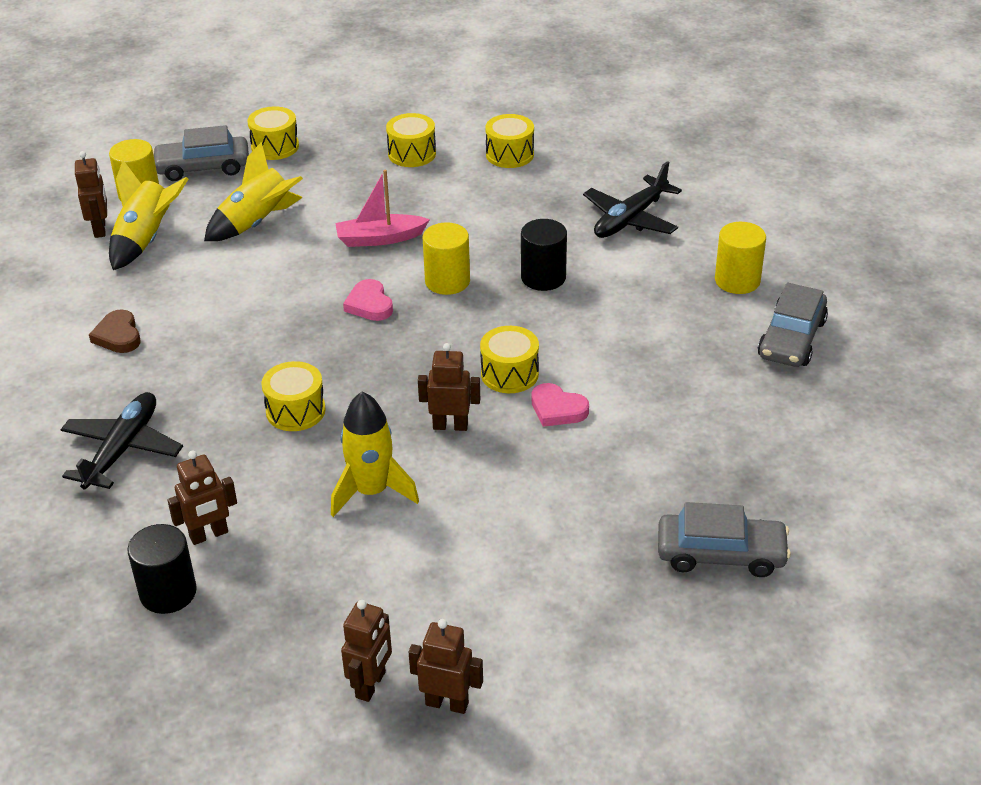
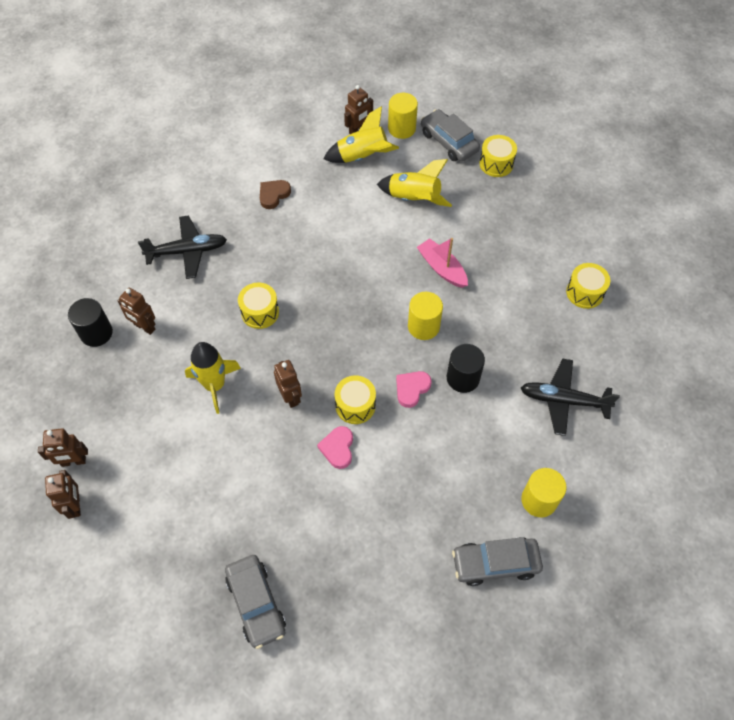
camera: 60 degrees right, 20 degrees up
pink heart [343,279,393,321] -> pink heart moved to [396,371,431,408]
yellow drum [386,113,436,167] -> none

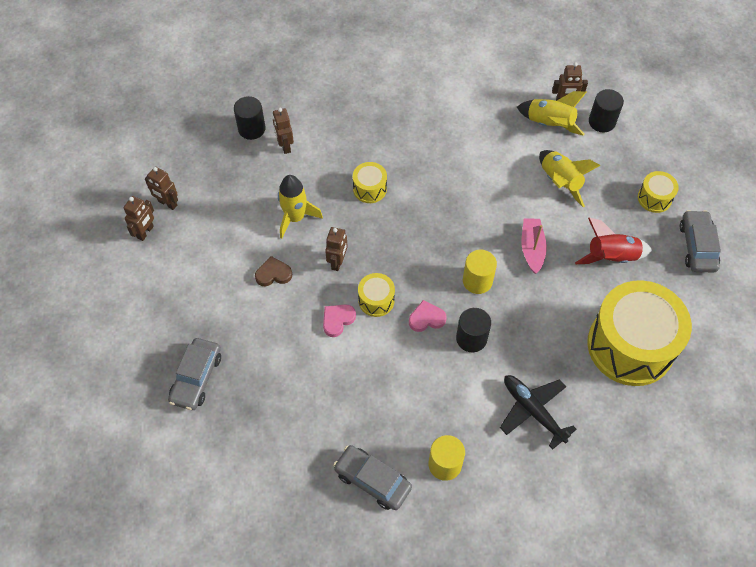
camera: 40 degrees right, 0 degrees up
black plane [138,215,227,279] -> none
brown heart [260,180,291,209] -> brown heart moved to [255,256,292,286]
yellow cylinder [388,93,418,139] -> black cylinder [589,89,624,132]
grey car [421,109,480,161] -> grey car moved to [680,210,721,272]
yellow drum [566,263,610,309] -> yellow drum [587,280,692,386], size x2.32
none -> red rocket [575,218,652,264]

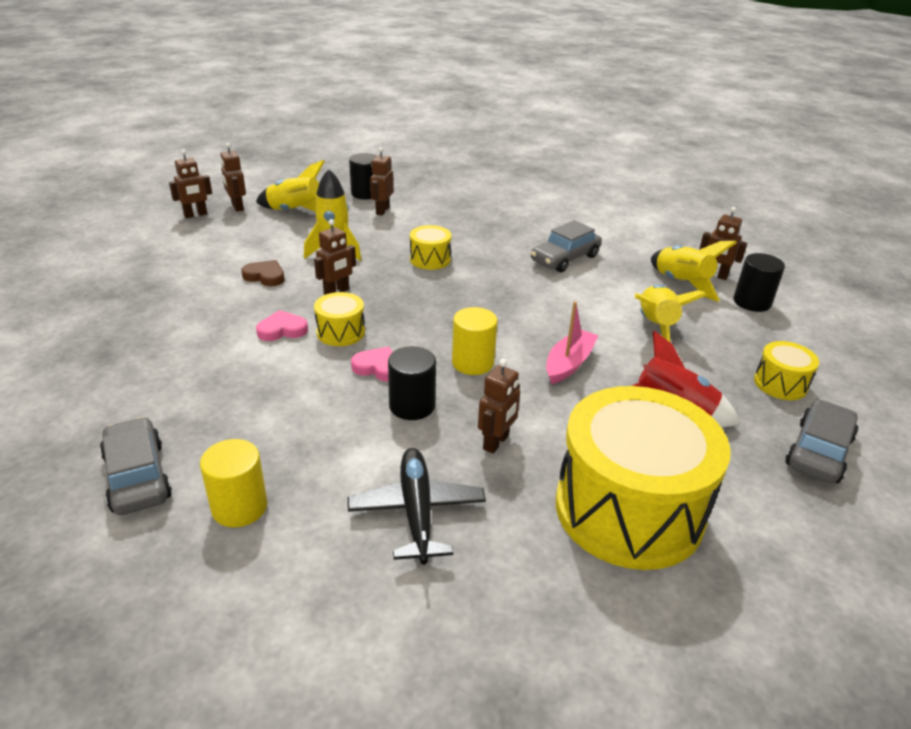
camera: 30 degrees right, 25 degrees down
grey car [168,338,221,410] -> grey car moved to [531,220,602,272]
none -> yellow rocket [256,160,325,212]
none -> brown robot [478,359,520,454]

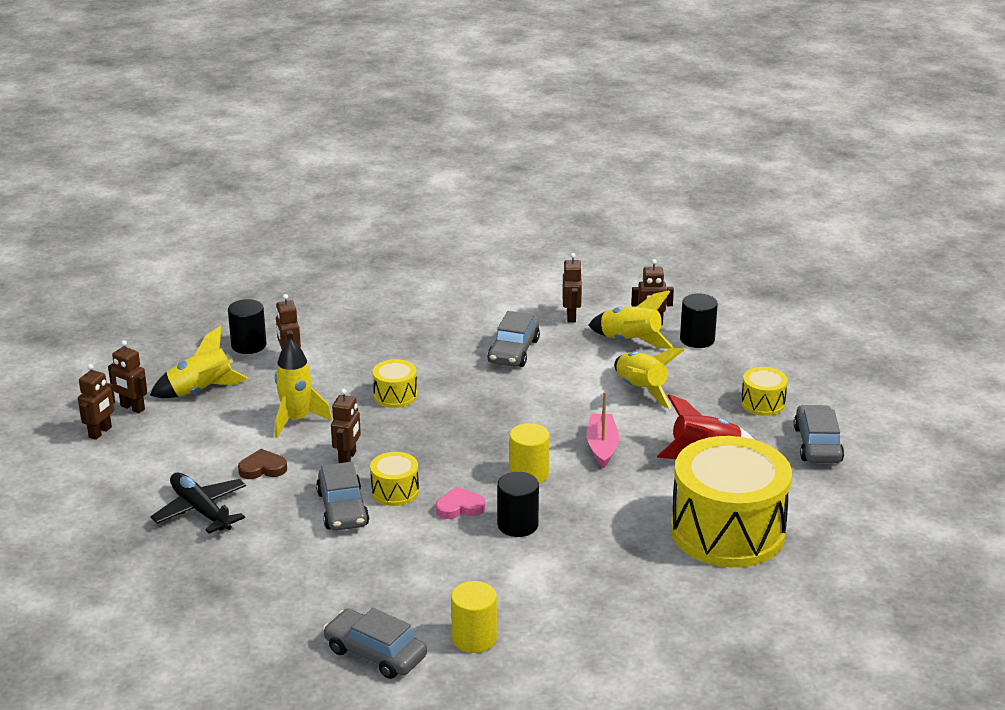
camera: 30 degrees left, 5 degrees down
pink heart [256,310,308,341] -> grey car [316,462,369,531]
black plane [348,448,486,565] -> black plane moved to [150,473,246,534]
brown robot [478,359,520,454] -> brown robot moved to [562,253,582,322]

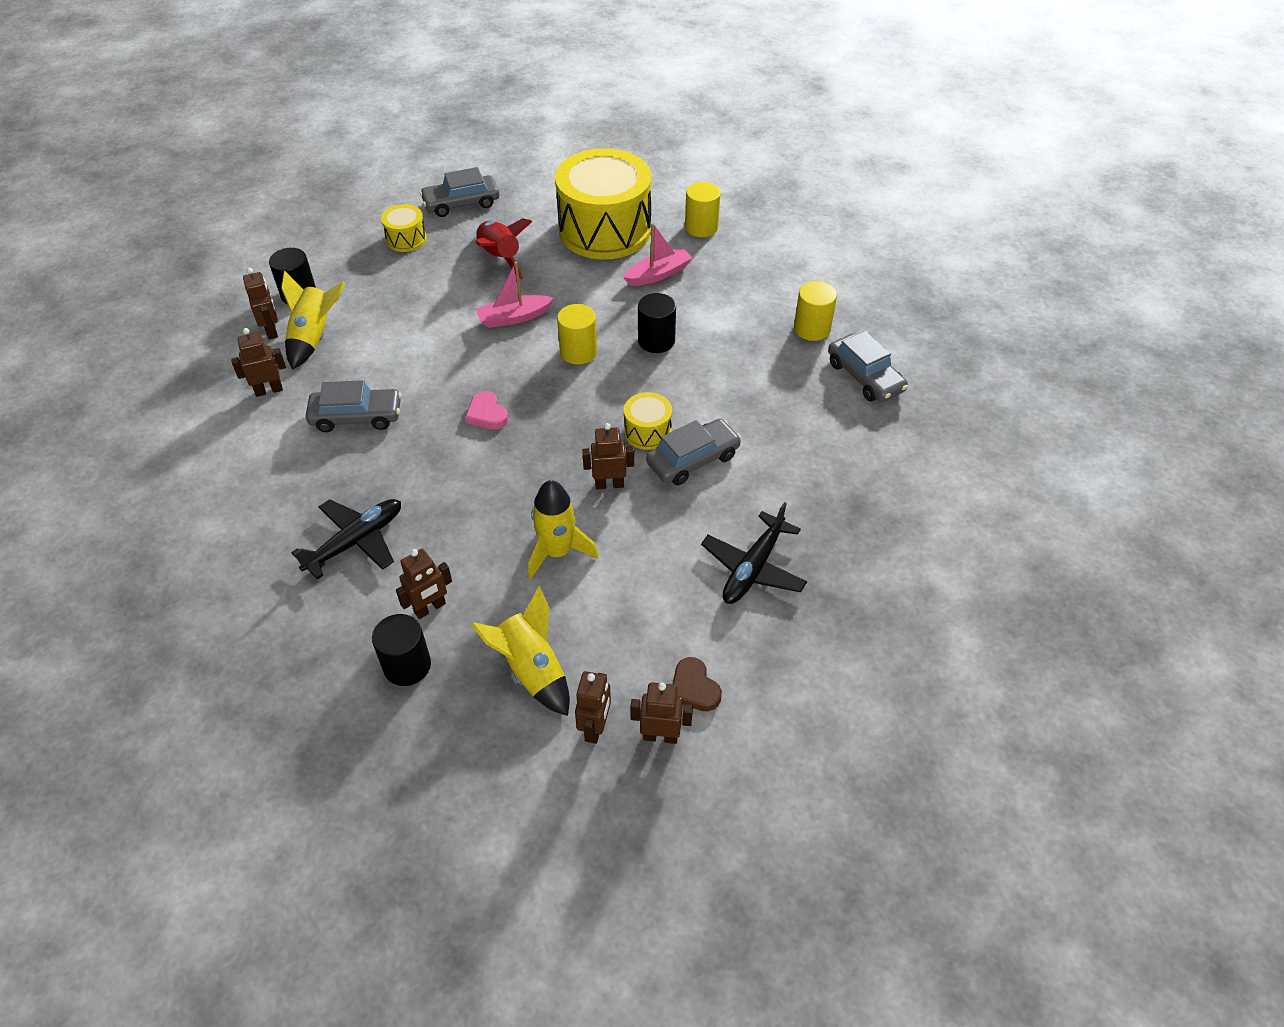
camera: 110 degrees left, 20 degrees up
brown heart [238,449,287,479] -> brown heart moved to [672,657,722,711]
grey car [323,608,427,679] -> grey car turned 45 degrees counterclockwise [828,331,908,402]
yellow drum [372,359,417,408] -> none
pink heart [436,487,485,519] -> pink heart moved to [465,391,508,430]
yellow rocket [614,348,684,409] -> none
none -> black plane [292,499,401,580]
none -> pink boat [623,223,693,286]
none -> yellow cylinder [685,182,721,237]

